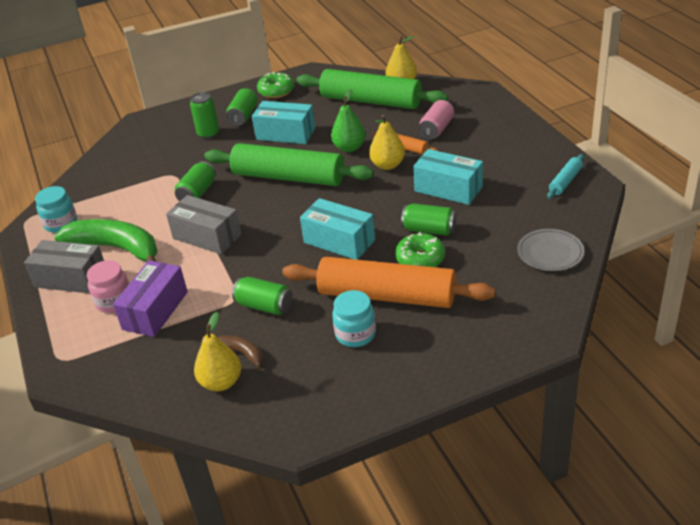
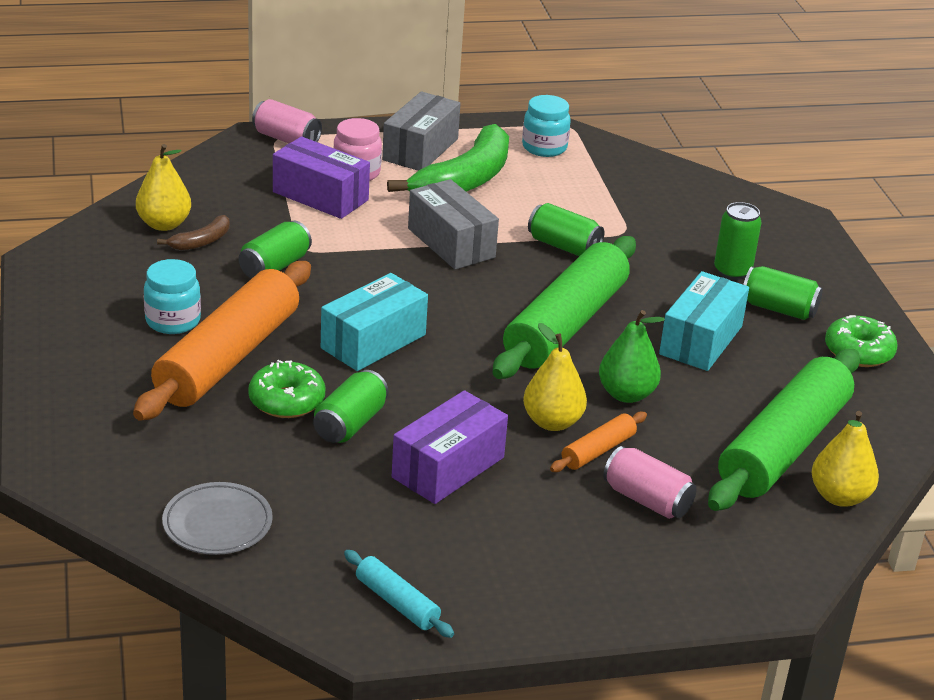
camera: 95 degrees right, 5 degrees down
grey box [166,195,242,254] -> grey box turned 75 degrees counterclockwise [408,179,499,270]
turquoise box [413,149,483,205] -> purple box [392,390,508,504]
none -> pink can [252,99,322,143]

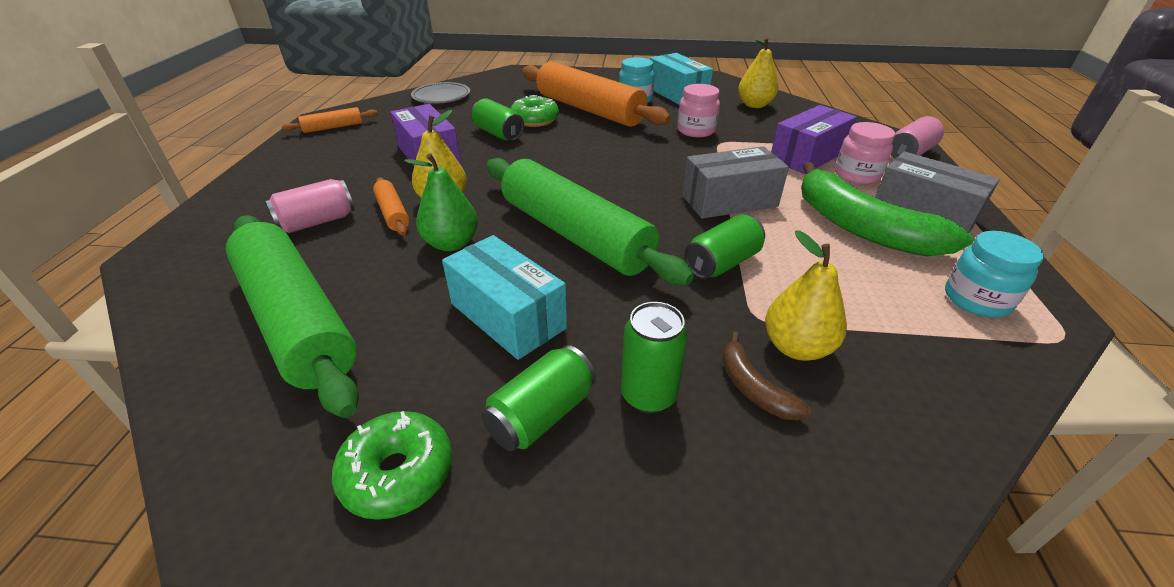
camera: 110 degrees right, 5 degrees up
brown banana [157,215,230,251] -> brown banana moved to [722,332,811,420]
green can [239,221,312,278] -> pink jar [677,84,720,137]
turquoise box [321,273,428,371] -> turquoise box moved to [650,53,713,105]
turquoise rolling pin [344,550,454,638] -> orange rolling pin [281,107,378,133]
yellow pear [811,411,879,507] -> yellow pear moved to [765,230,847,361]

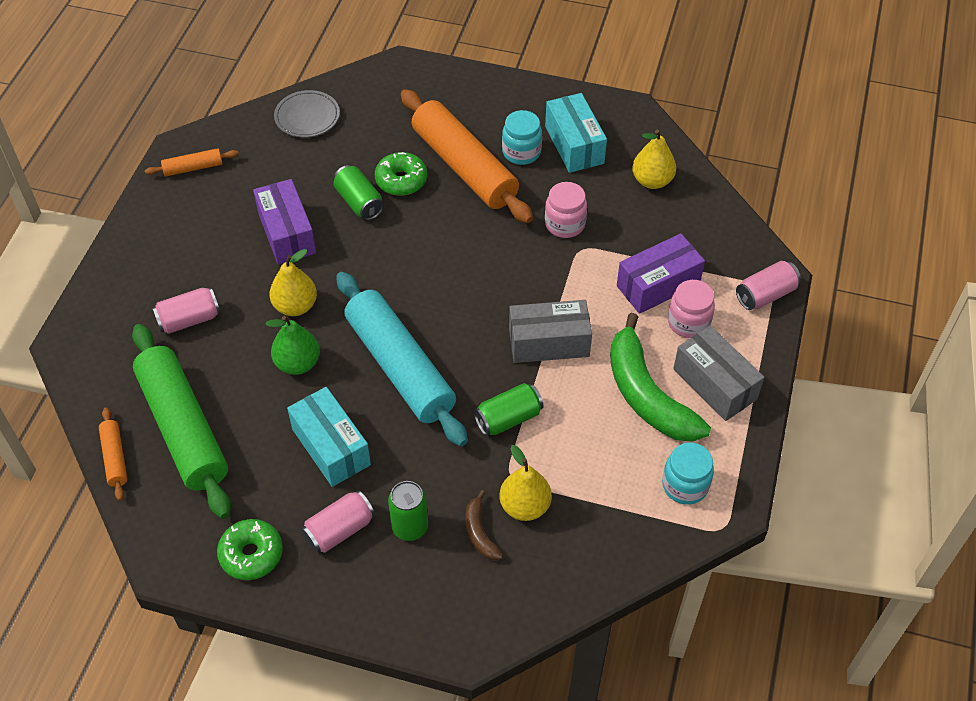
camera: 10 degrees right, 15 degrees up
orange rolling pin [373,177,409,236] -> orange rolling pin moved to [99,407,128,501]
green can [481,345,596,451] -> pink can [301,490,375,553]
green rolling pin [486,158,694,285] -> turquoise rolling pin [336,272,468,446]

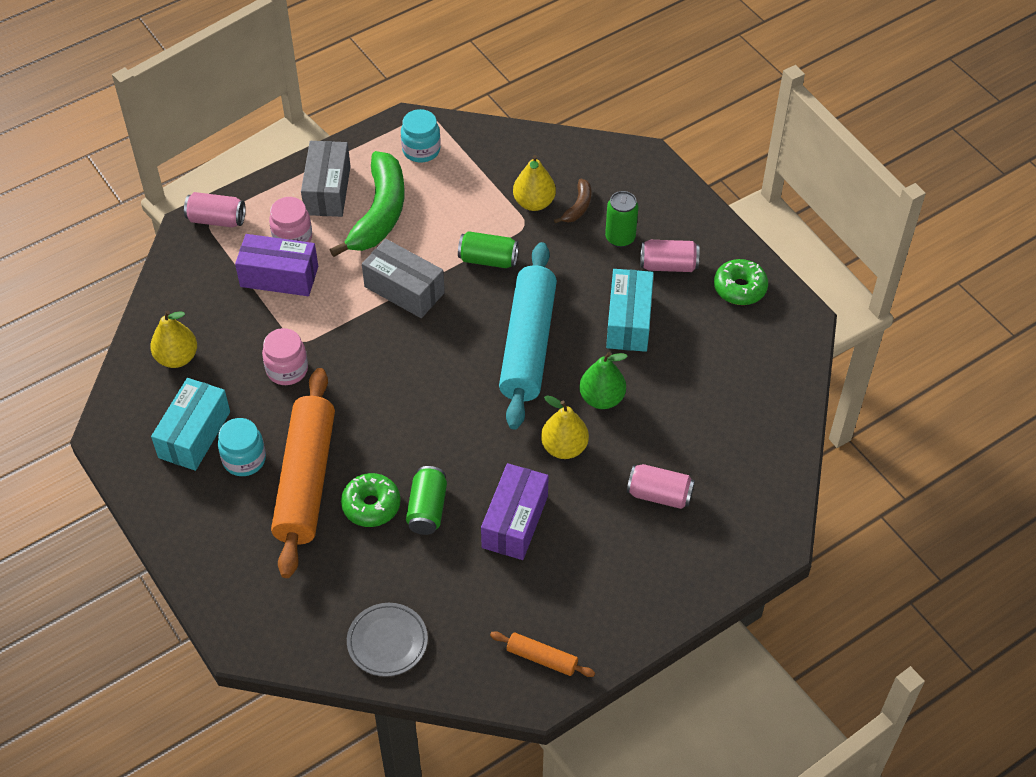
camera: 140 degrees left, 0 degrees up
orange rolling pin [99,407,128,501] -> none
green rolling pin [132,324,231,519] -> none

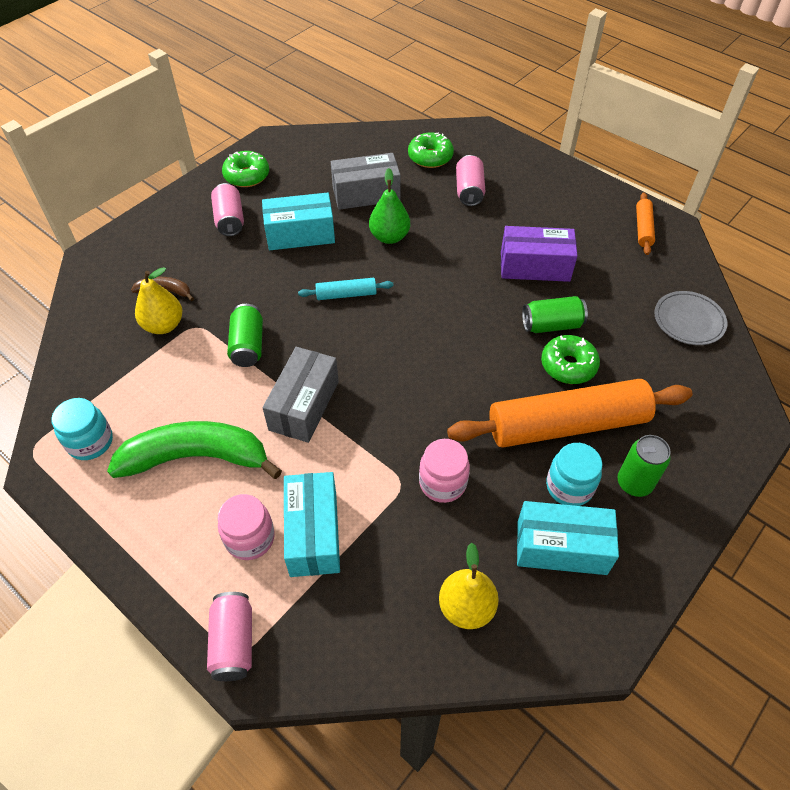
camera: 105 degrees left, 0 degrees up
purple box [235,234,318,296] -> turquoise box [284,472,340,577]
grey box [301,141,351,217] -> grey box moved to [331,153,401,210]
turquoise rolling pin [499,242,557,430] -> turquoise rolling pin [298,278,393,300], size x0.43
yellow pear [541,395,589,459] -> none
green can [605,191,639,247] -> green can moved to [617,435,671,497]
none -> green donut [408,132,454,168]

